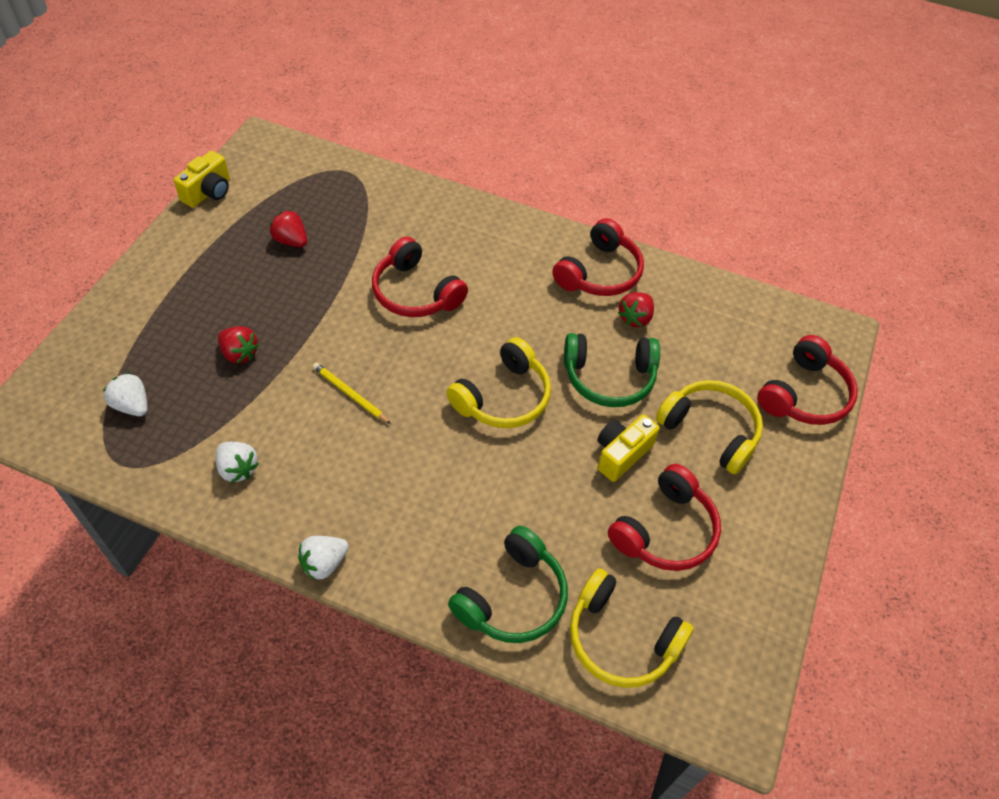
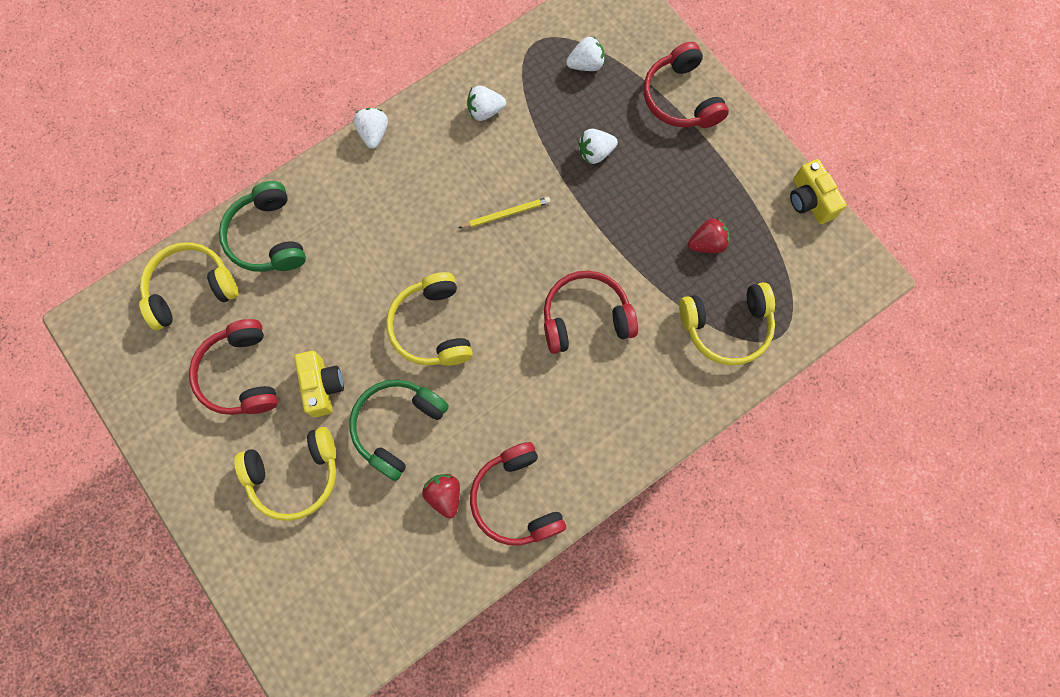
camera: 125 degrees right, 20 degrees up
red strawberry [218,326,259,364] -> white strawberry [578,129,618,164]
red headphones [757,335,858,425] -> red headphones moved to [644,42,729,128]
none -> yellow headphones [679,282,775,366]

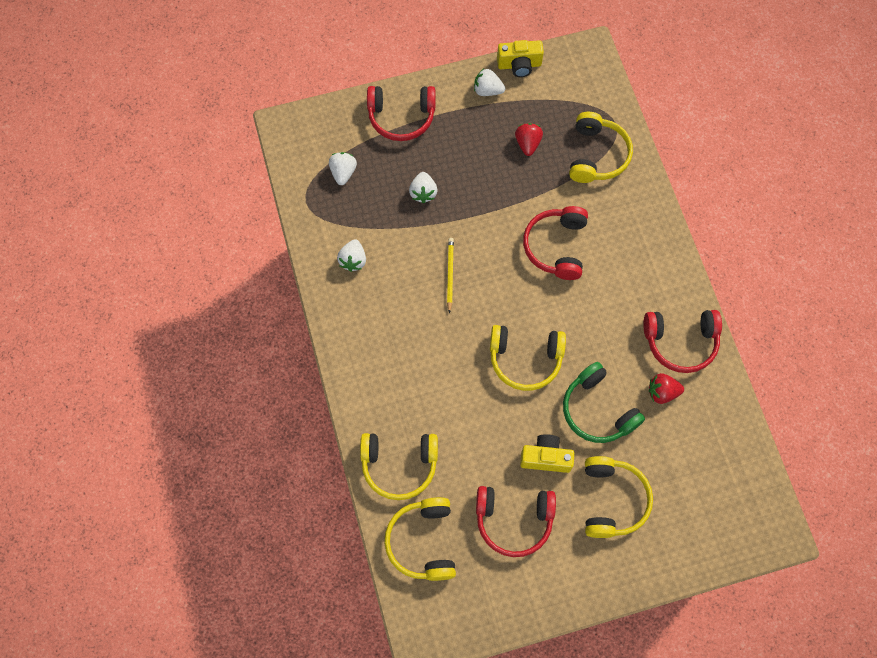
camera: 70 degrees left, 5 degrees down
green headphones [219,181,306,272] -> yellow headphones [360,433,438,500]
white strawberry [353,108,388,149] -> white strawberry moved to [474,69,505,96]

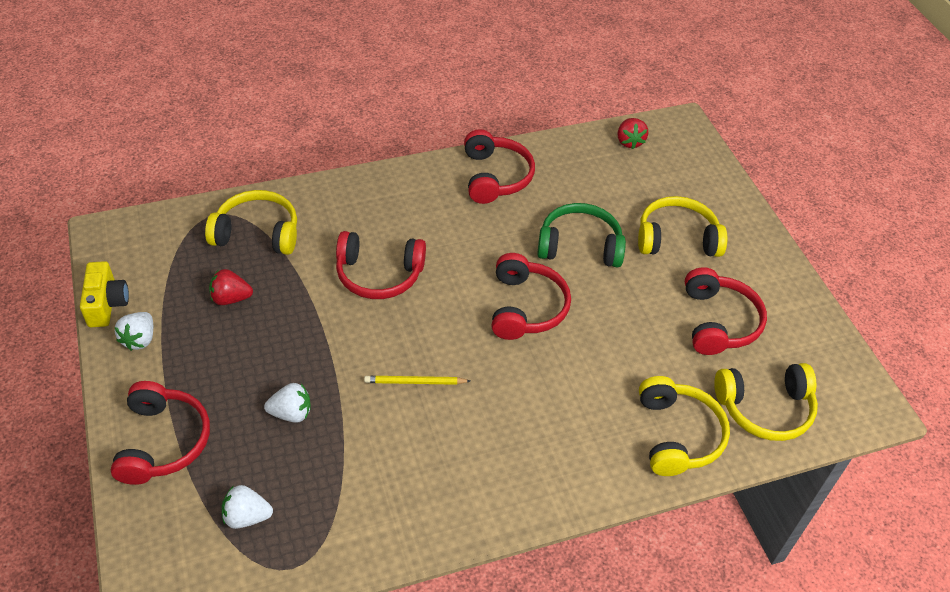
camera: 95 degrees left, 20 degrees down
white strawberry [337,239,366,272] -> none
yellow headphones [490,325,566,391] -> red headphones [492,253,571,340]
yellow camera [520,434,574,473] -> none
green headphones [563,362,645,443] -> green headphones turned 135 degrees counterclockwise [537,203,626,267]
red strawberry [649,373,684,404] -> red strawberry moved to [618,118,648,149]

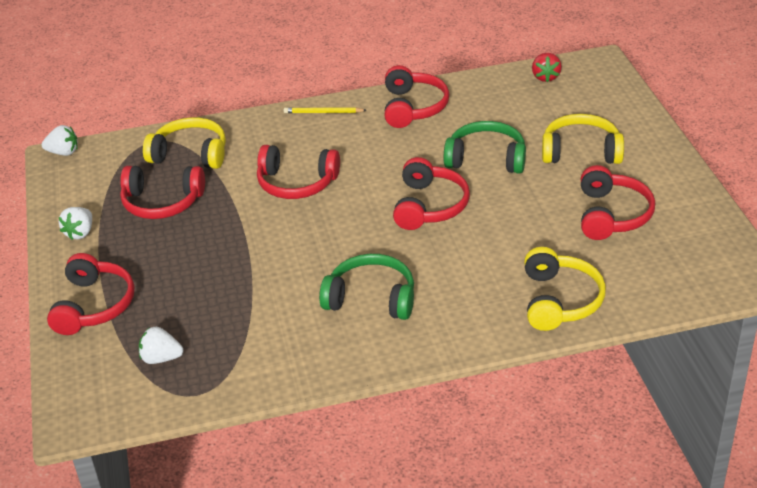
camera: 10 degrees right, 10 degrees down
yellow camera [80,261,129,327] -> none
red strawberry [209,269,253,305] -> red headphones [120,166,205,219]
white strawberry [264,383,311,423] -> white strawberry moved to [42,125,78,156]
yellow pencil [364,376,470,385] -> yellow pencil moved to [284,107,366,113]
yellow headphones [714,363,818,441] -> none
none -> green headphones [319,254,414,320]

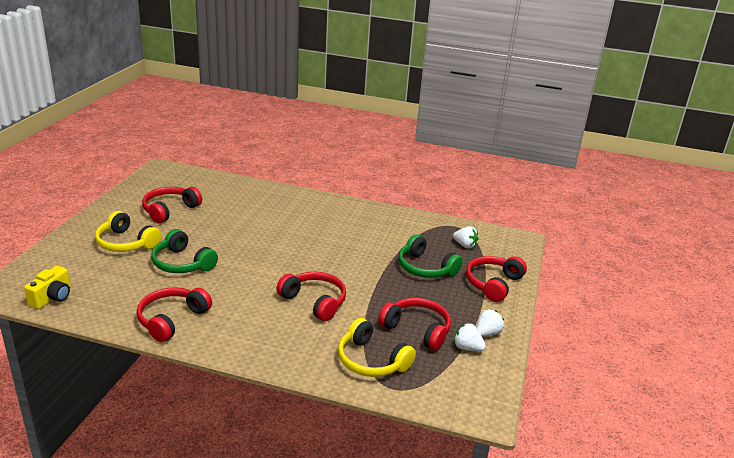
camera: 155 degrees left, 10 degrees down
white strawberry [42,125,78,156] -> white strawberry moved to [454,323,486,351]
yellow pencil [284,107,366,113] -> none
green headphones [319,254,414,320] -> green headphones moved to [399,234,463,278]
red headphones [393,157,470,230] -> none
yellow headphones [524,247,606,331] -> none
red strawberry [532,53,562,82] -> yellow camera [24,266,70,309]

